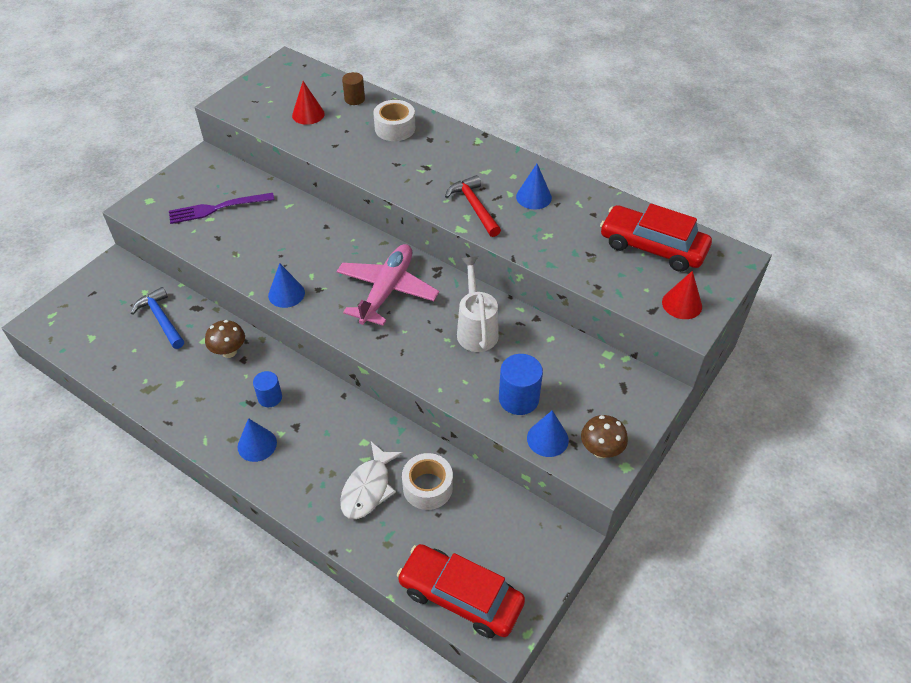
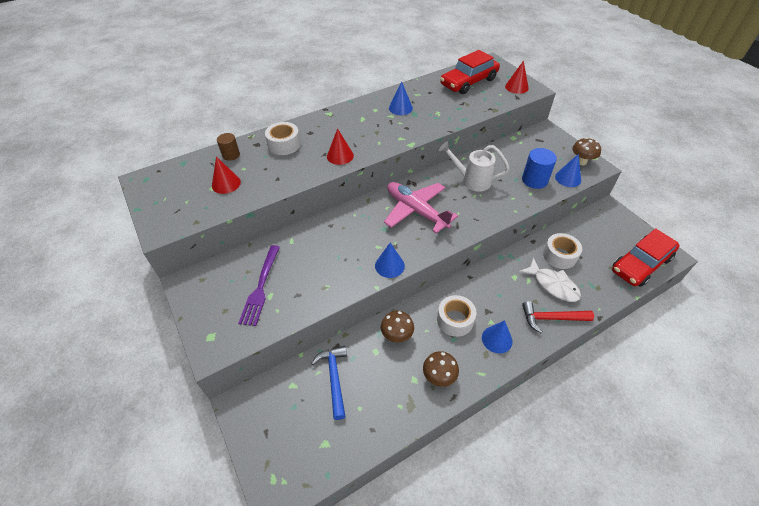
camera: 65 degrees left, 0 degrees up
blue hammer [131,287,184,349] -> blue hammer turned 90 degrees clockwise [311,346,347,420]
blue cylinder [253,371,282,407] -> white tape [437,295,476,337]
red hammer [445,175,501,237] -> red hammer moved to [522,301,594,333]
none -> red cone [327,128,354,165]
none -> brown mushroom [423,351,459,387]

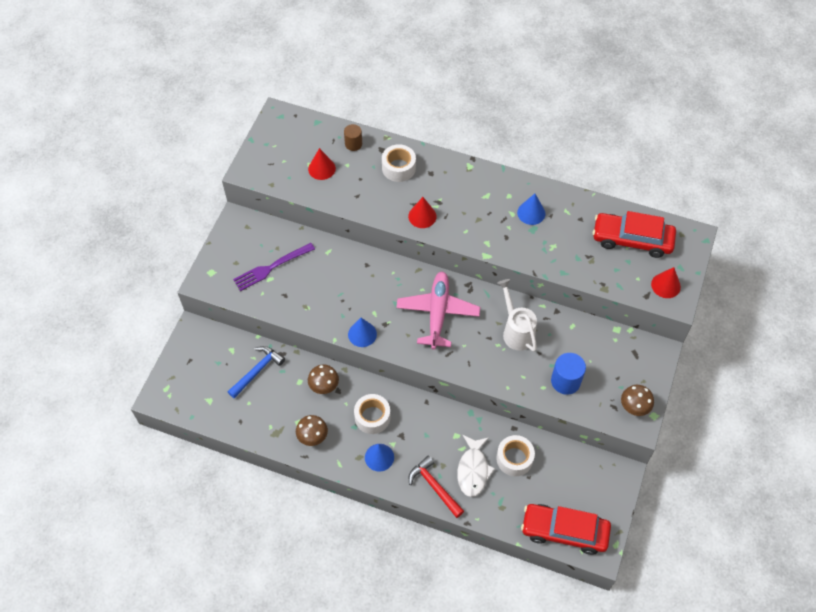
camera: 50 degrees right, 10 degrees up
blue cone [555,154,581,187] -> none

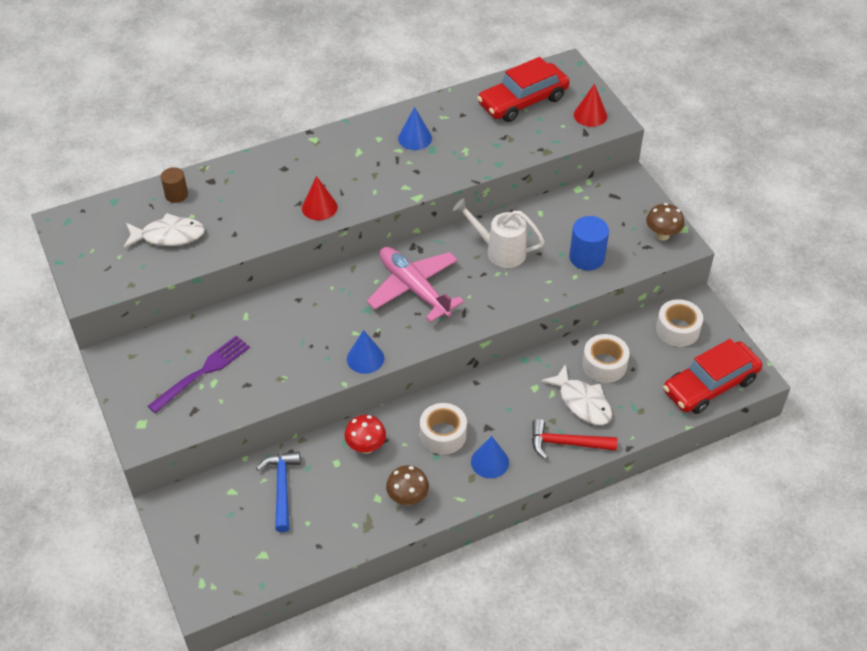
camera: 45 degrees left, 10 degrees down
purple fork [233,243,315,291] -> purple fork turned 150 degrees counterclockwise [148,336,250,413]
red cone [308,148,336,180] -> white fish [124,213,205,248]
brown mushroom [308,364,339,394] -> red mushroom [345,415,386,454]
white tape [382,144,416,182] -> white tape moved to [656,299,703,347]

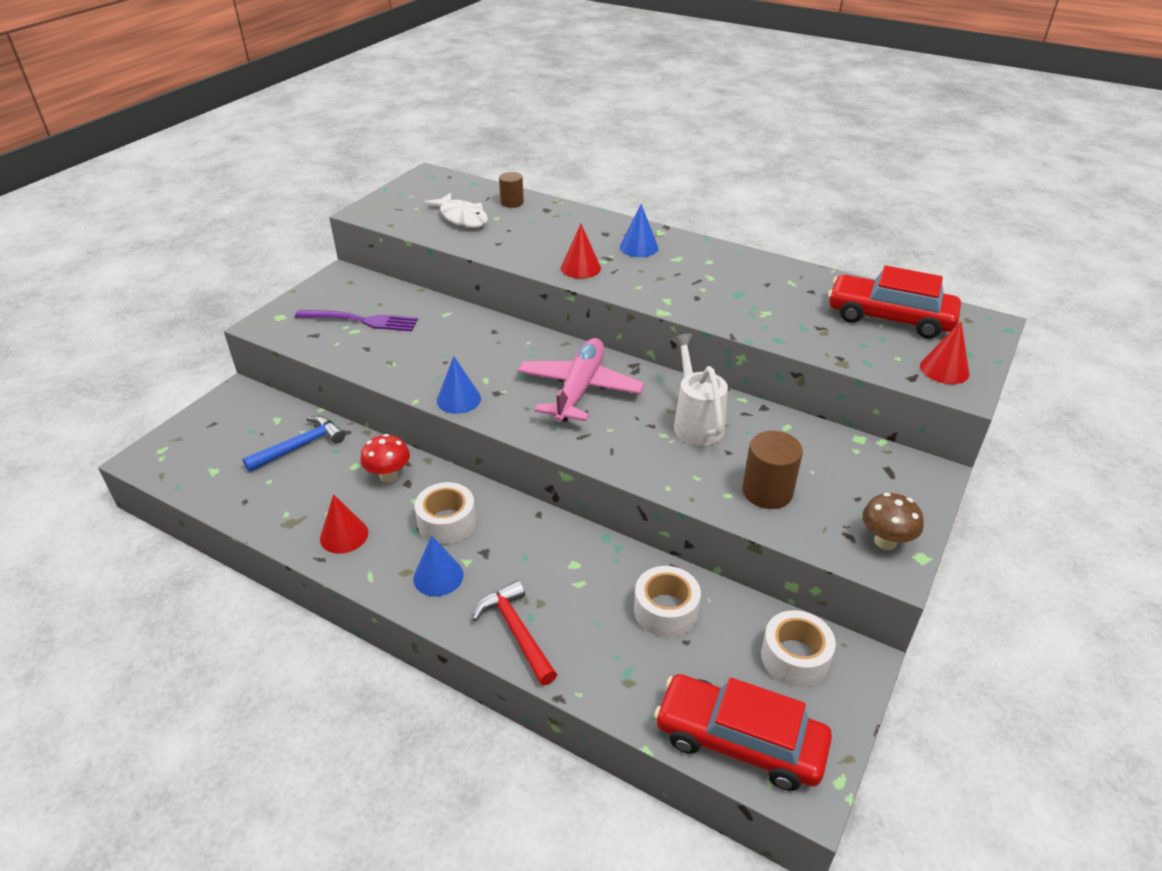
camera: 55 degrees right, 10 degrees down
brown mushroom [386,465,429,505] -> red cone [320,494,368,554]
blue cone [398,107,432,150] -> blue cone moved to [620,204,659,257]
white fish [541,364,612,425] -> none
blue cylinder [569,216,609,271] -> brown cylinder [742,431,803,509]

